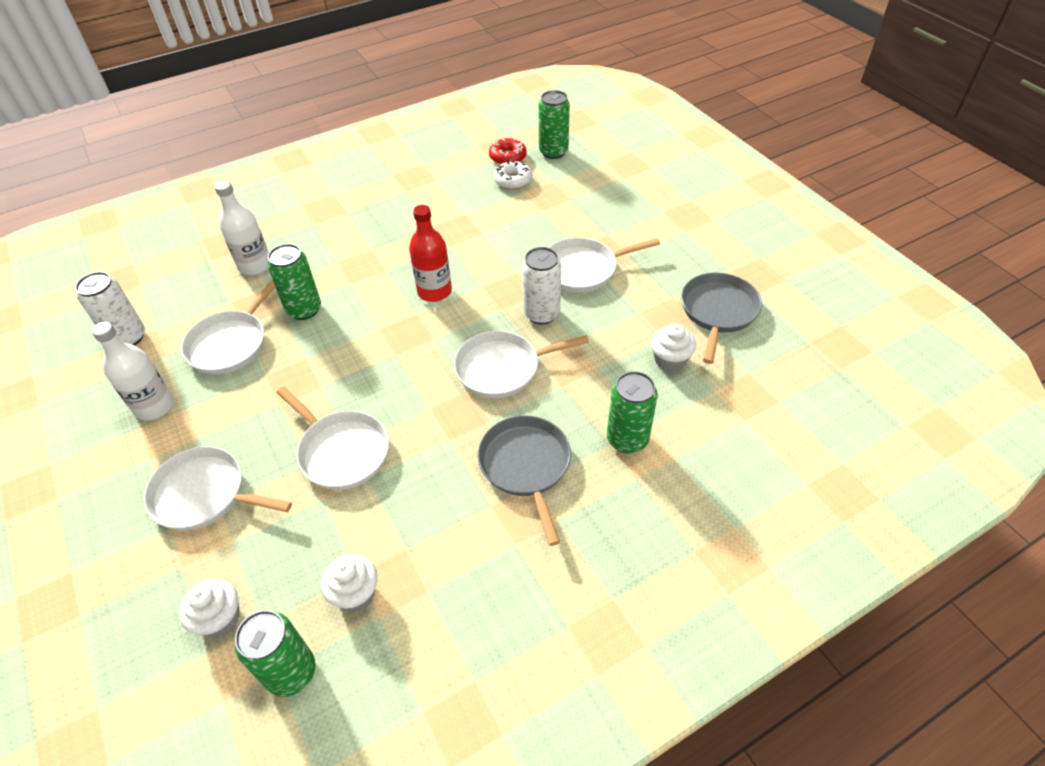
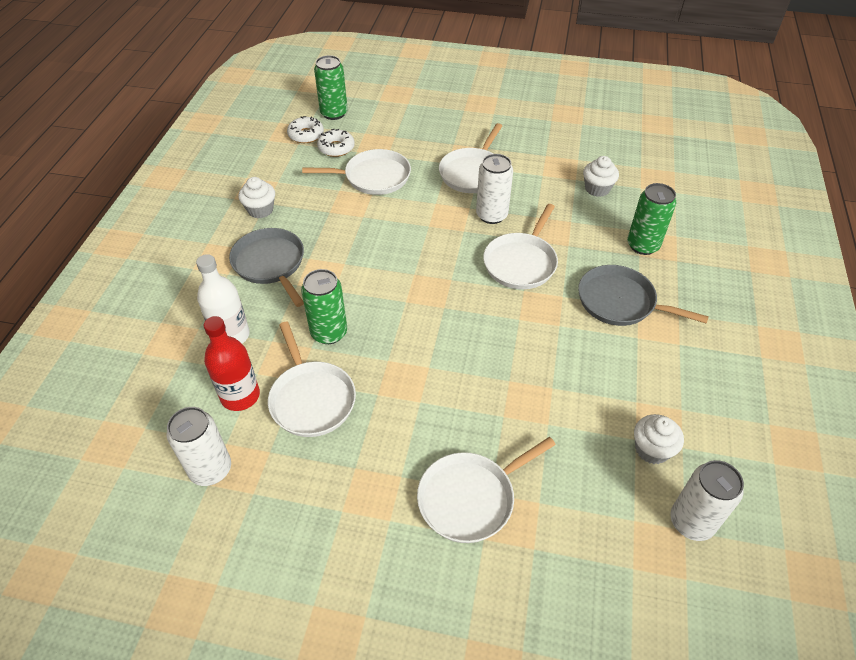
camera: 50 degrees left, 0 degrees up
white bottle [92,322,174,420] -> none
white cupcake [179,579,239,638] -> white cupcake moved to [238,177,275,218]
green can [235,610,316,697] -> white can [670,460,744,541]
white pan [276,387,389,490] -> white pan moved to [302,149,411,195]
red bottle [409,205,452,302] -> red bottle moved to [204,316,260,411]
red donut [489,138,527,164] -> white donut [287,116,324,143]
grey pan [681,273,762,364] -> grey pan moved to [229,228,304,307]

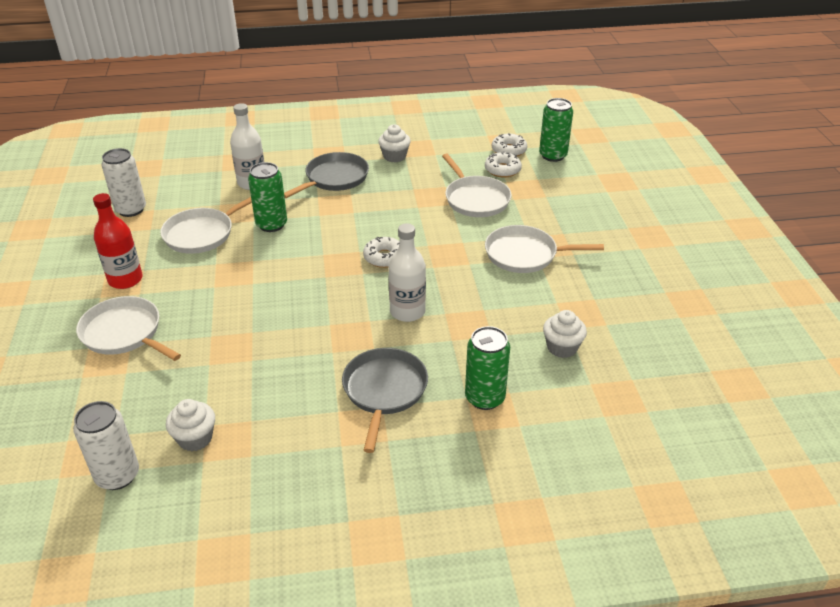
camera: 70 degrees right, 10 degrees down
red bottle [204,316,260,411] -> red bottle moved to [93,193,143,289]
white can [476,154,513,224] -> none
white pan [483,204,558,289] -> white bottle [389,223,426,322]
none -> white donut [363,237,399,268]

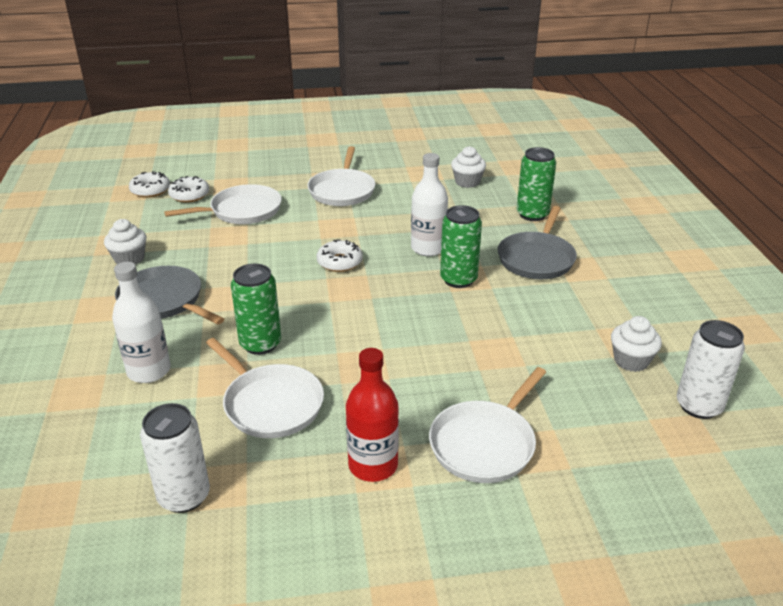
camera: 90 degrees left, 5 degrees down
grey pan [342,348,428,453] -> grey pan turned 75 degrees counterclockwise [498,206,577,279]
green can [539,98,573,162] -> green can moved to [440,205,482,288]

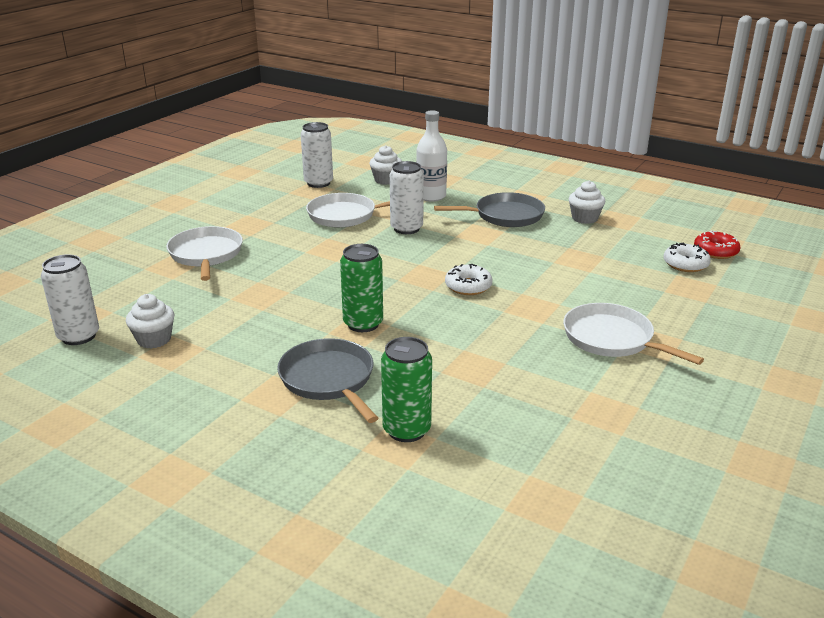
camera: 130 degrees right, 5 degrees down
white donut [129,171,170,198] -> red donut [694,230,741,259]
white pan [164,184,282,224] -> none
green can [231,264,281,355] -> white can [390,161,424,234]
red bottle [346,348,399,482] -> none
white bottle [411,153,448,256] -> none
white cupcake [451,146,486,188] -> white cupcake moved to [369,145,402,185]

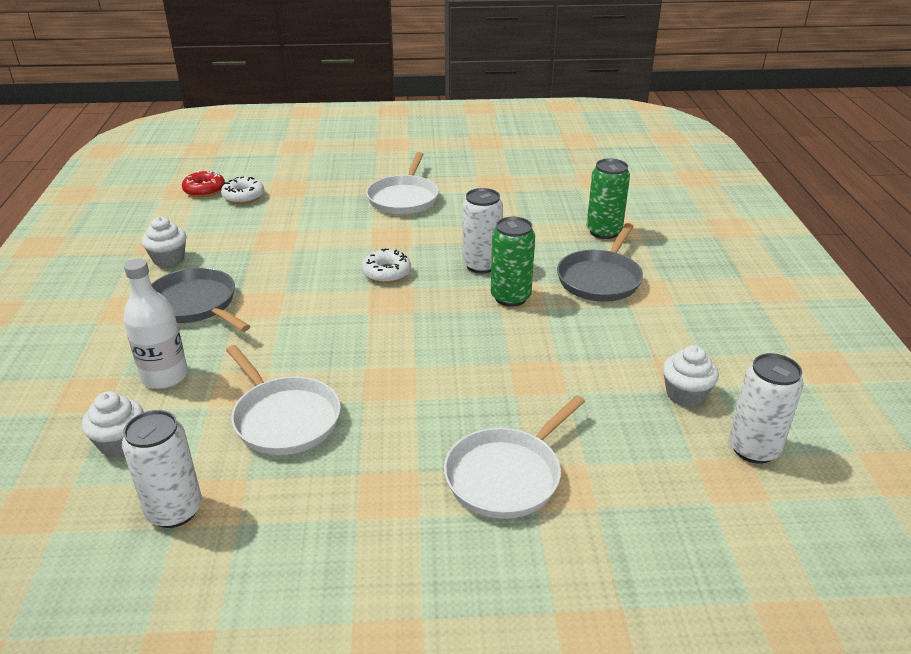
camera: 125 degrees left, 5 degrees up
white can [390,161,424,234] -> white can moved to [462,188,503,273]

